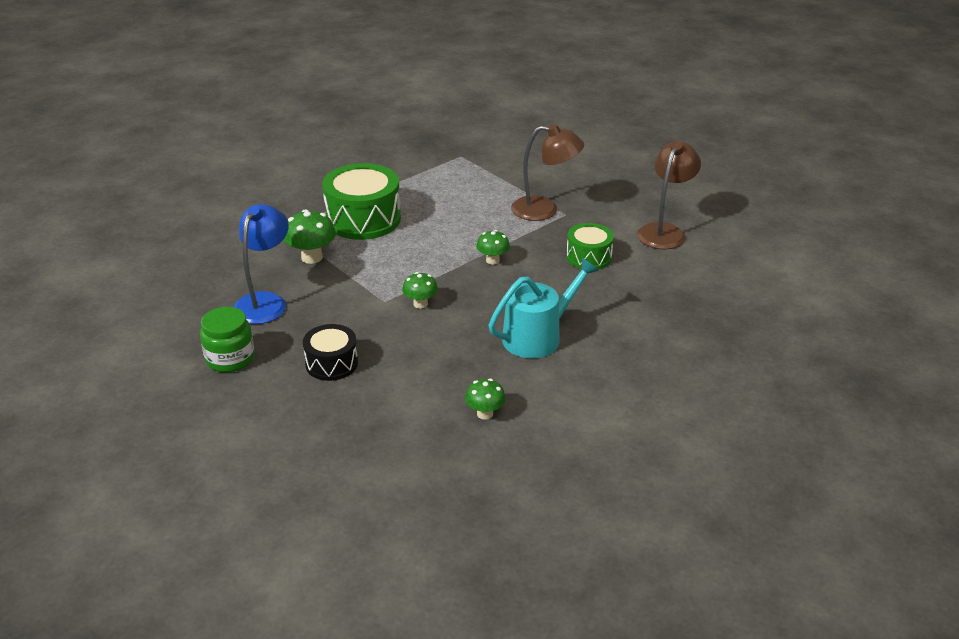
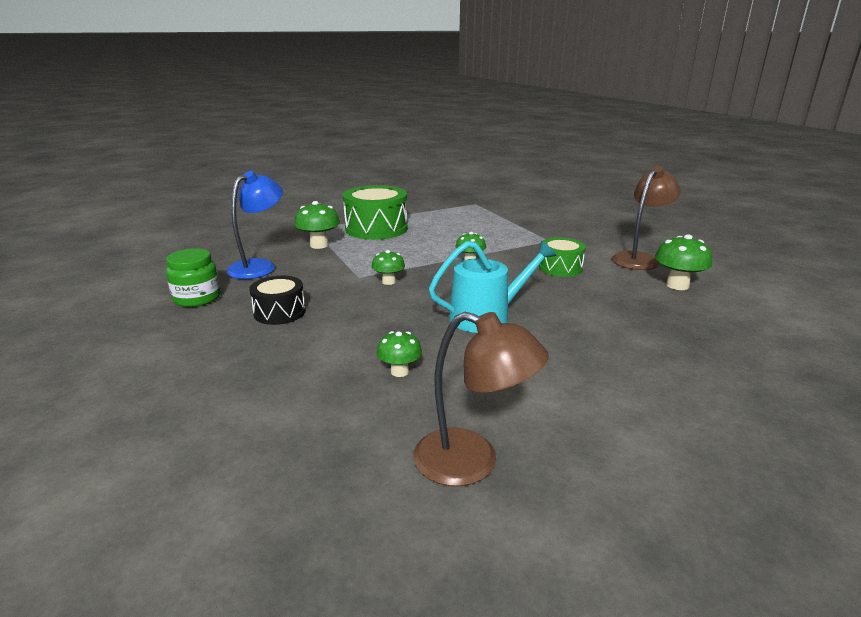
camera: 15 degrees right, 10 degrees down
brown lamp [511,124,584,221] -> brown lamp moved to [413,312,549,486]
none -> green mushroom [655,234,712,290]

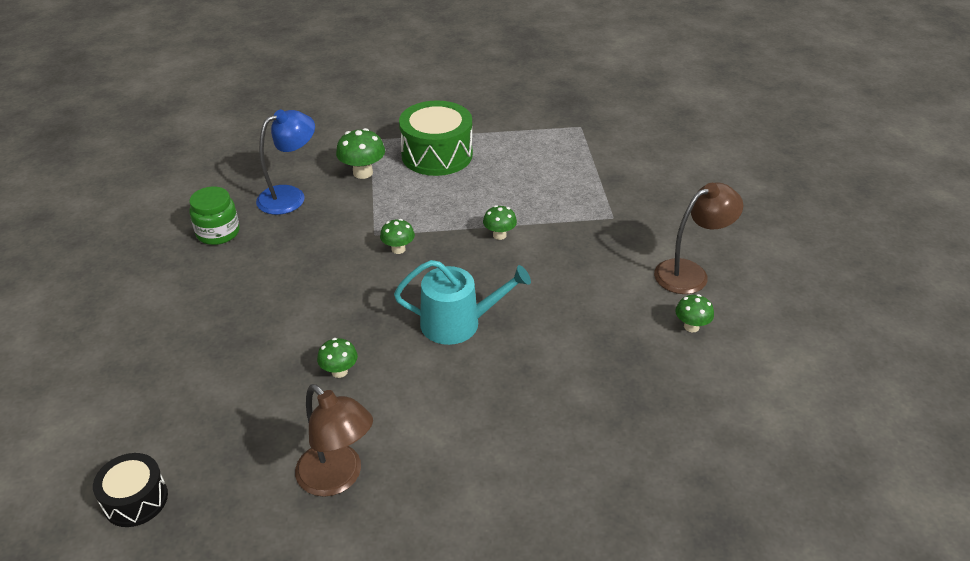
camera: 20 degrees right, 15 degrees up
black drum [249,276,306,325] -> black drum moved to [93,453,168,527]
green drum [539,237,586,277] -> none
green mushroom [655,234,712,290] -> green mushroom [675,294,714,332], size x0.64

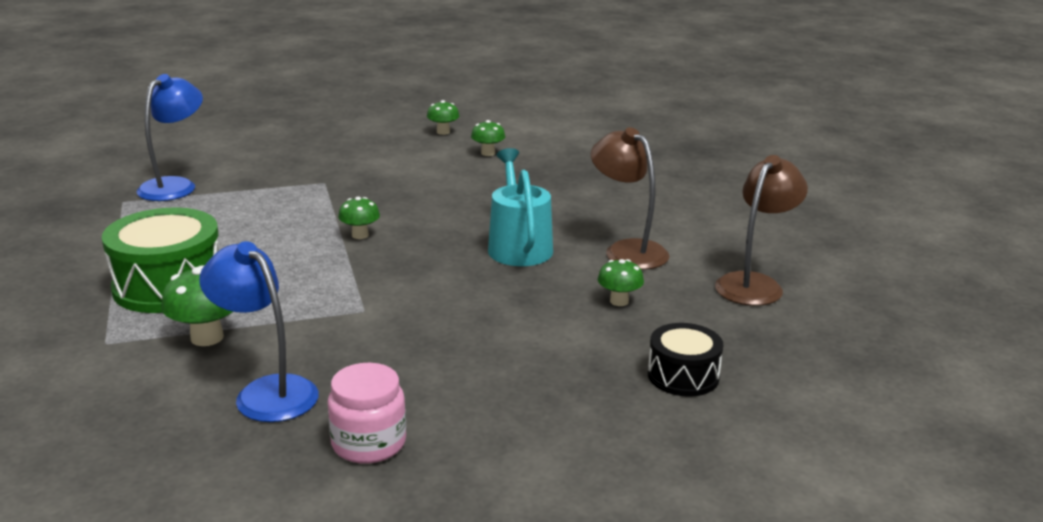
camera: 100 degrees left, 15 degrees down
black drum [93,453,168,527] -> black drum moved to [648,323,723,397]
green jar [189,187,240,245] -> pink jar [328,363,406,464]
green mushroom [380,219,415,254] -> green mushroom moved to [427,100,459,135]
brown lamp [654,182,743,294] -> brown lamp moved to [591,127,669,270]
none -> blue lamp [137,74,203,201]

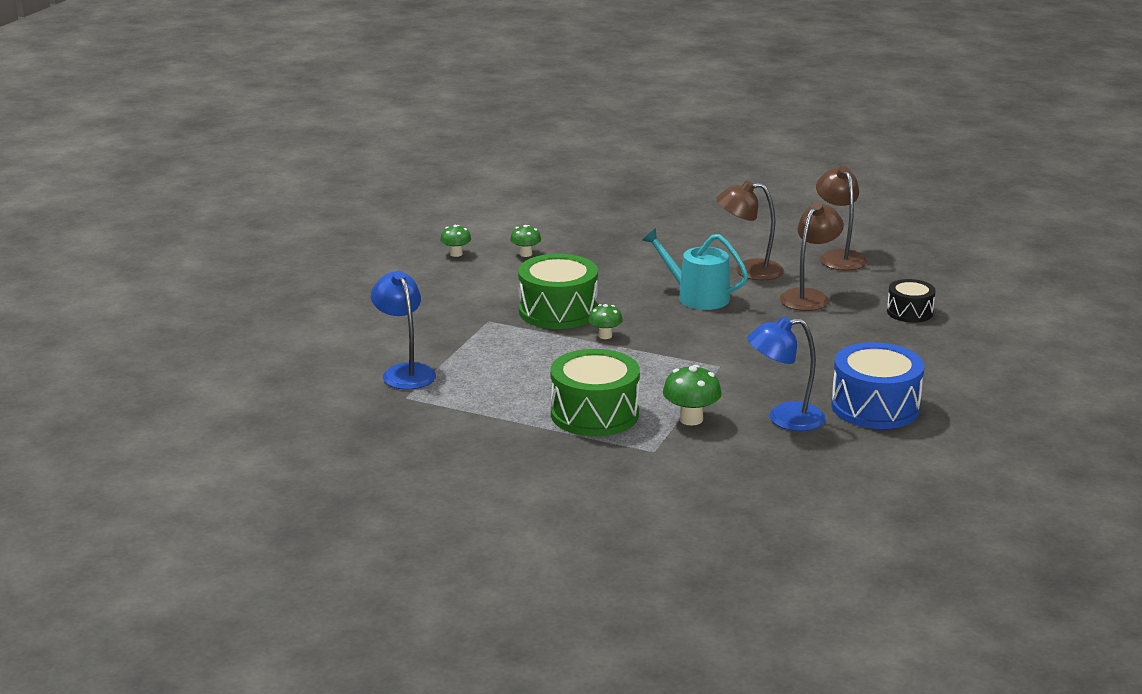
camera: 50 degrees left, 0 degrees up
pink jar [328,363,406,464] -> blue drum [831,342,925,429]
green mushroom [598,259,644,306] -> brown lamp [780,202,844,311]
none -> green drum [518,254,598,329]

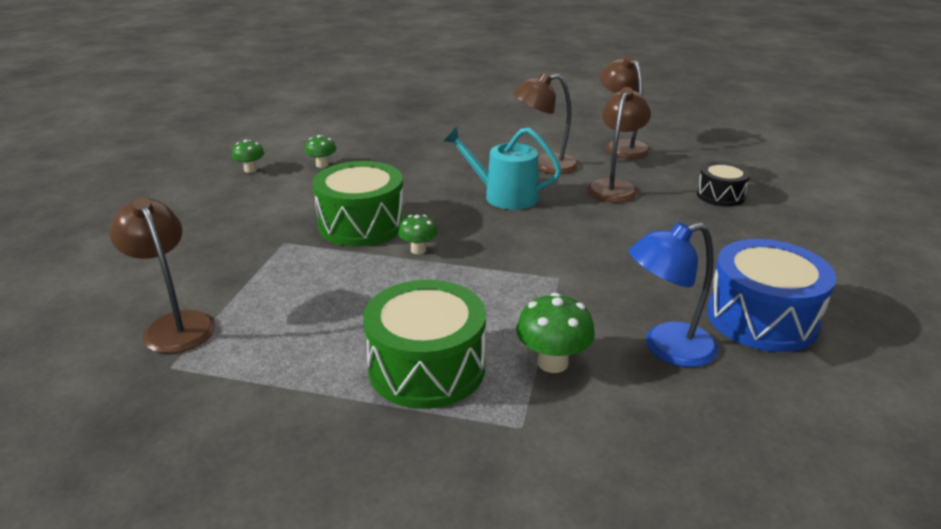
camera: 10 degrees left, 5 degrees up
blue lamp [371,271,436,390] -> brown lamp [110,197,215,354]

